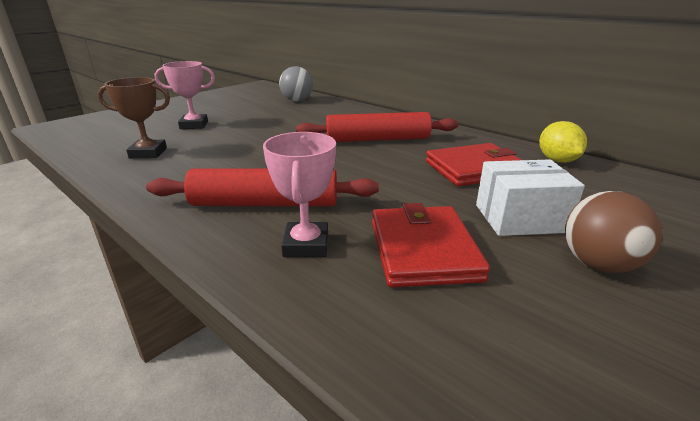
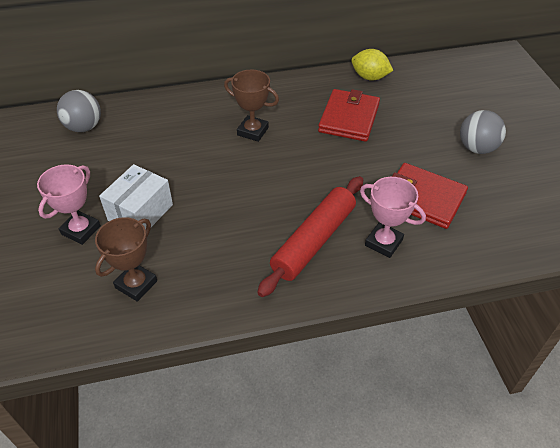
camera: 55 degrees left, 20 degrees up
red rolling pin [296,112,458,142] -> brown trophy [224,70,279,142]
white box [476,159,585,236] -> white box moved to [99,164,173,230]
brown ball [565,191,662,273] -> grey ball [460,110,506,154]

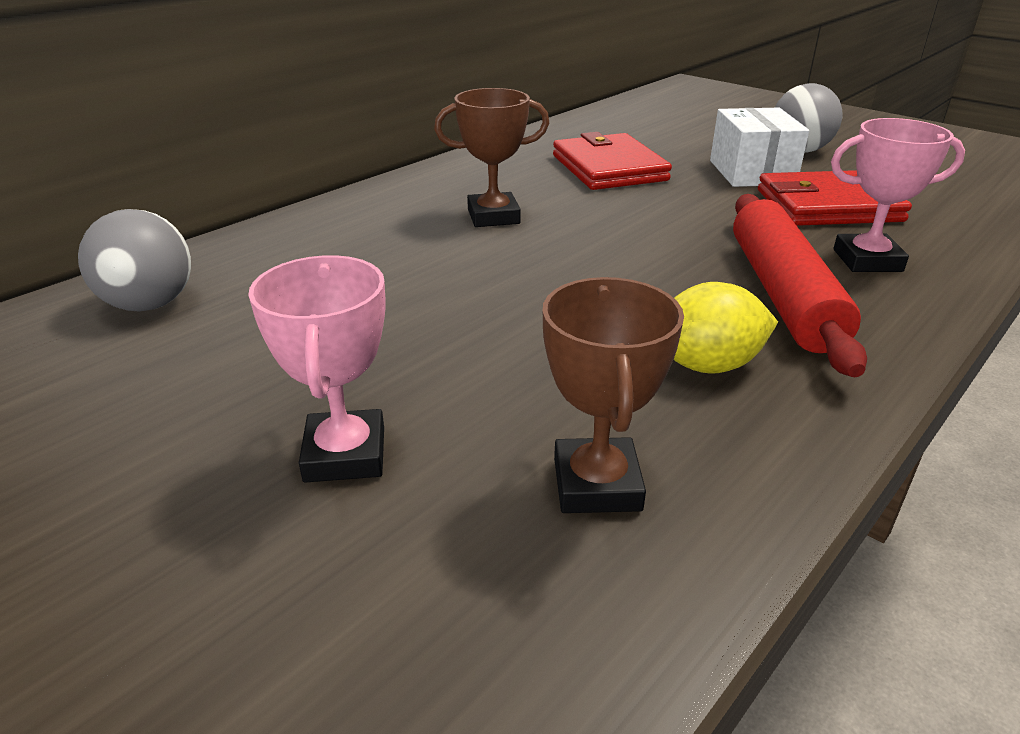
camera: 35 degrees left, 15 degrees down
white box [99,164,173,230] -> white box moved to [710,108,809,187]
yellow lemon [352,49,393,81] -> yellow lemon moved to [674,282,778,373]

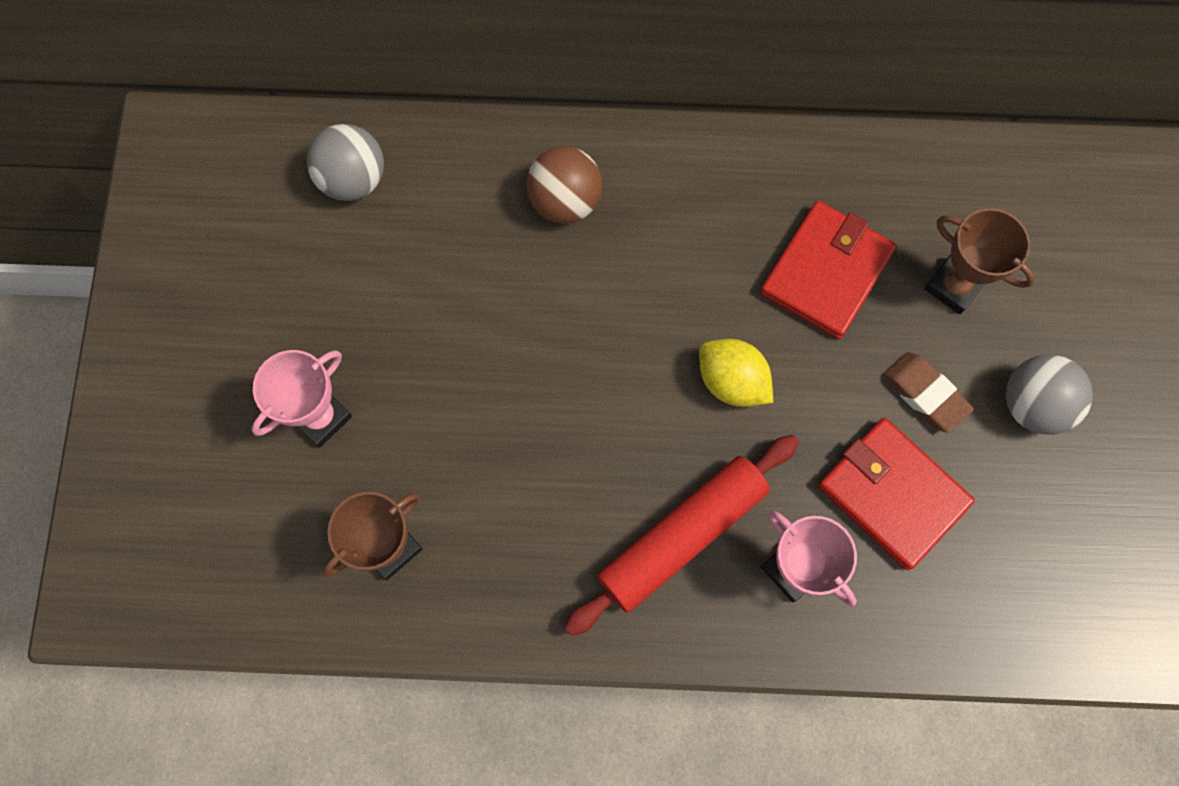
camera: 50 degrees right, 40 degrees up
brown trophy [434,88,549,227] -> brown trophy moved to [924,208,1035,314]
yellow lemon [674,282,778,373] -> yellow lemon moved to [699,339,773,407]
white box [710,108,809,187] -> brown eraser [883,352,974,433]
none -> brown ball [526,146,602,224]

